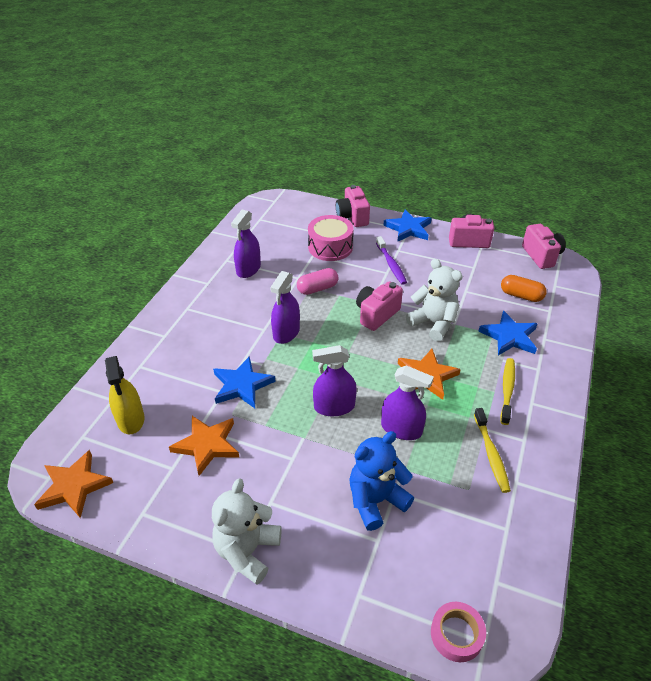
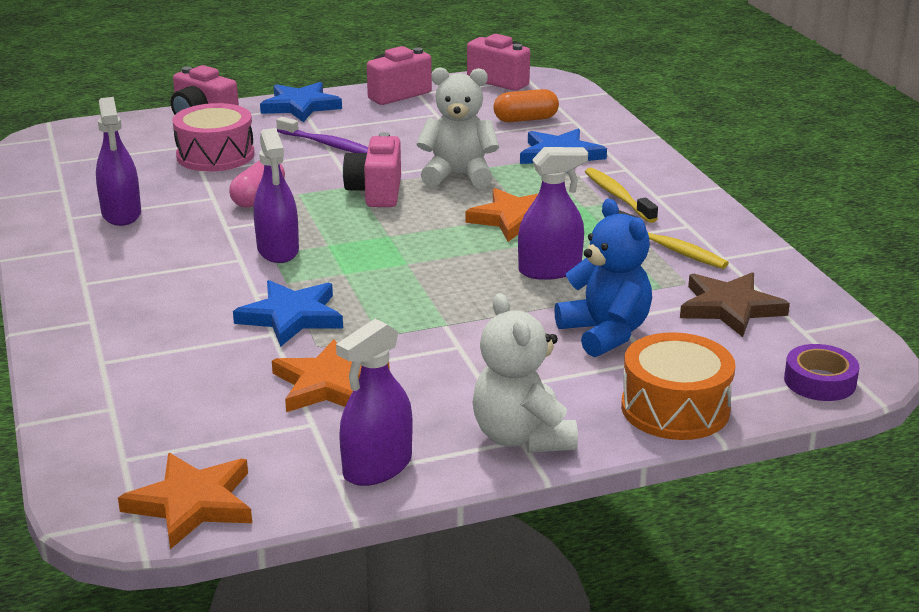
camera: 40 degrees left, 15 degrees down
yellow spray bottle [105,356,145,435] -> none
purple spray bottle [312,345,357,416] -> purple spray bottle moved to [336,319,412,486]
blue teddy bear [349,431,414,531] -> blue teddy bear turned 135 degrees clockwise [554,199,652,357]
pink tape [431,602,486,662] -> purple tape [784,344,860,401]
none -> orange drum [621,332,735,440]
none -> brown star [680,272,790,337]

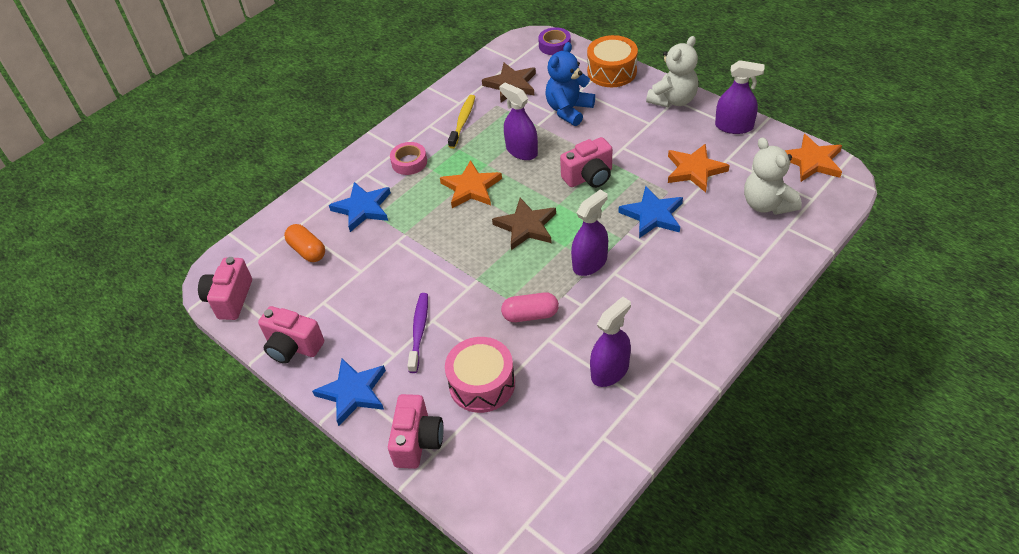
camera: 115 degrees left, 20 degrees up
pink camera [343,132,401,207] -> pink camera moved to [560,137,612,188]
white teddy bear [417,67,499,188] -> white teddy bear moved to [744,137,802,215]
yellow toothbrush [585,168,658,223] -> pink tape [390,142,427,175]
none -> brown star [492,198,556,250]

